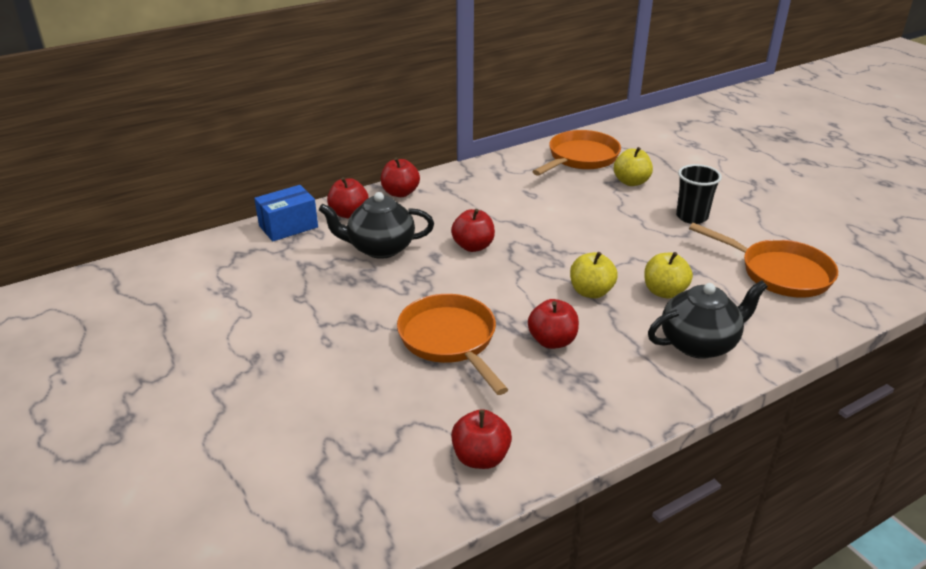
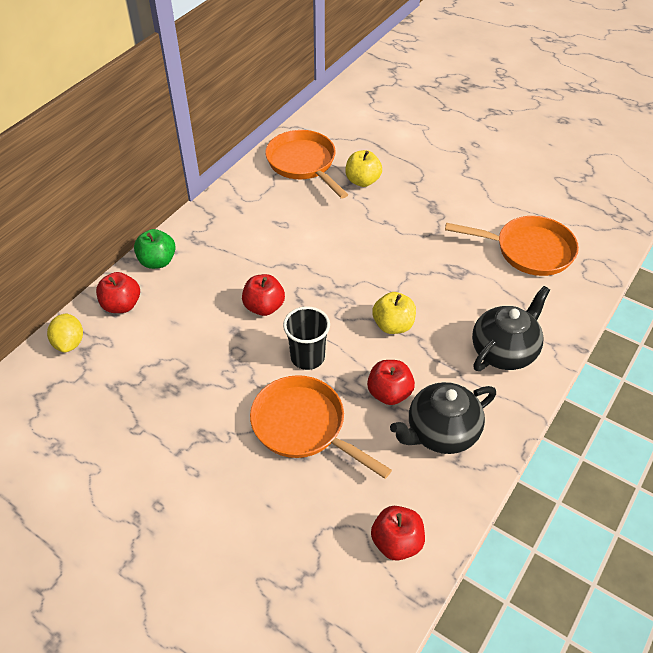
camera: 25 degrees left, 15 degrees up
blue box [254,185,318,241] -> yellow lemon [47,314,83,353]
black teapot [319,192,434,259] -> black teapot moved to [390,382,496,454]
red apple [381,157,420,197] -> green apple [134,229,176,269]
orange pan [532,130,621,176] -> orange pan turned 45 degrees counterclockwise [265,130,348,199]
yellow apple [644,252,693,299] -> none
black cup [676,164,722,224] -> black cup moved to [283,306,330,370]

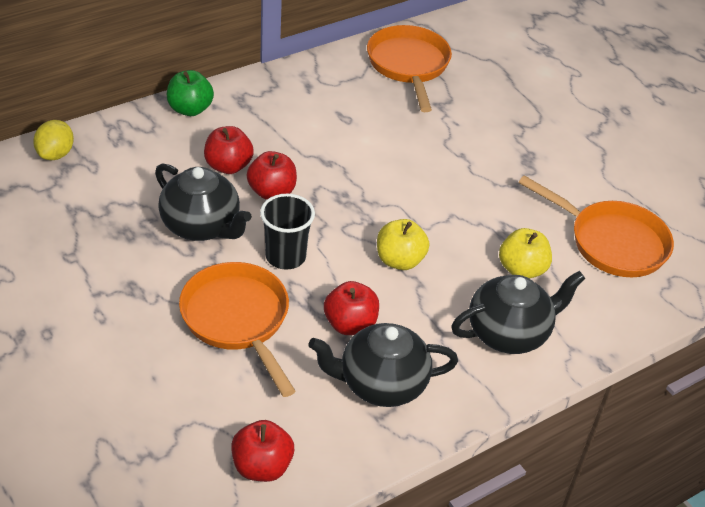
camera: 20 degrees right, 5 degrees down
red apple [96,272,140,313] -> red apple moved to [204,126,254,174]
yellow apple [345,150,382,187] -> yellow apple moved to [499,228,552,279]
none -> black teapot [155,163,252,241]

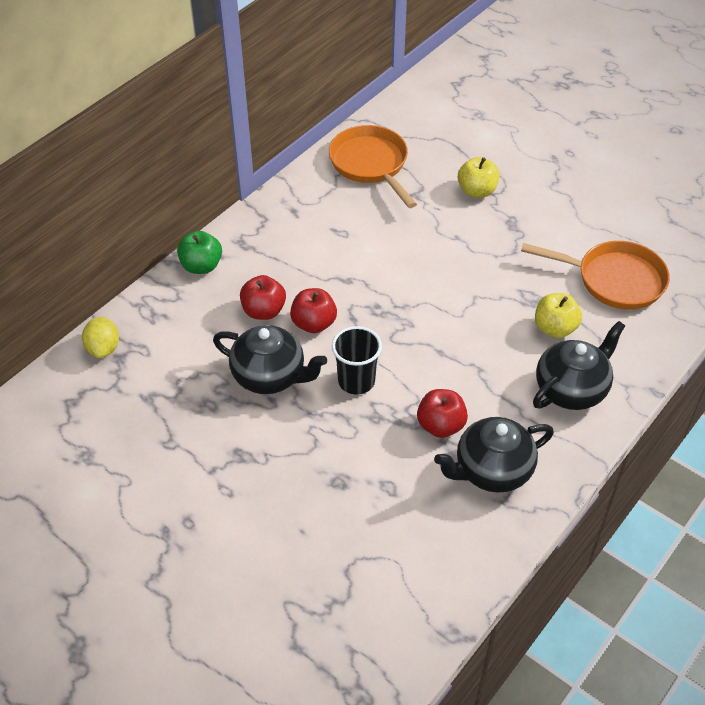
camera: 15 degrees left, 5 degrees up
orange pan [179,262,295,397] -> none
red apple [231,420,294,482] -> none
yellow apple [377,219,429,270] -> yellow apple moved to [458,157,500,198]

